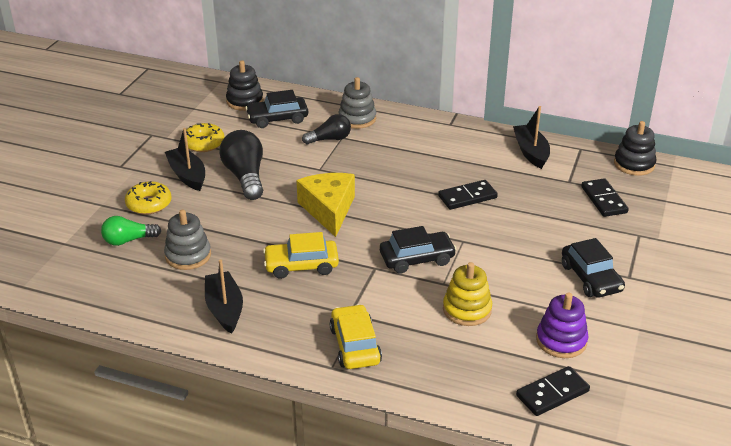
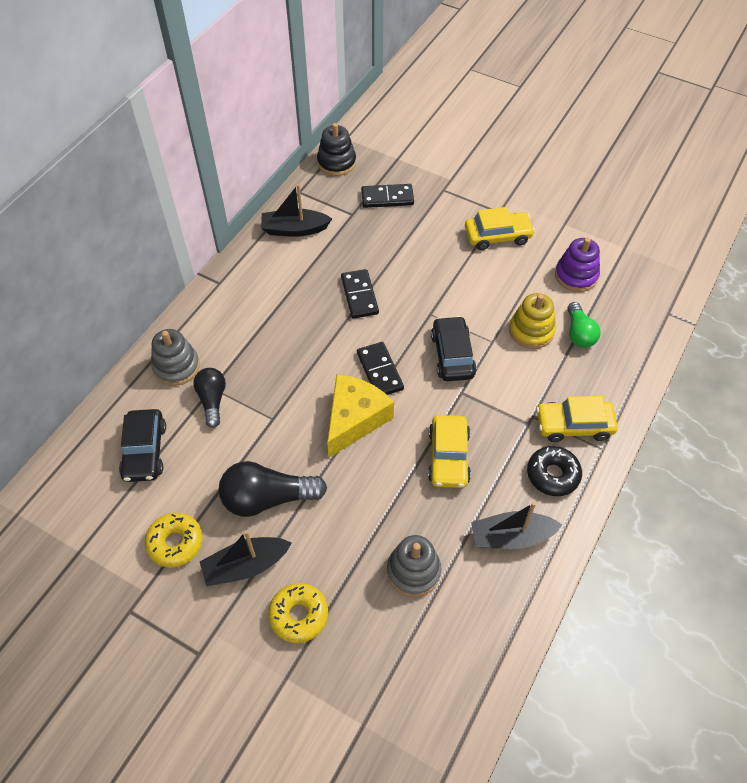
camera: 80 degrees left, 20 degrees up
green light bulb [101,216,161,246] -> green light bulb moved to [567,302,601,348]
black stacking toy [226,60,263,111] -> none
yellow cheese [296,173,355,237] -> yellow cheese turned 120 degrees clockwise [327,374,394,458]
black domino [516,366,590,416] -> black domino moved to [357,342,404,395]
black car [562,238,625,297] -> yellow car [465,207,535,250]
none -> black donut [527,446,582,496]

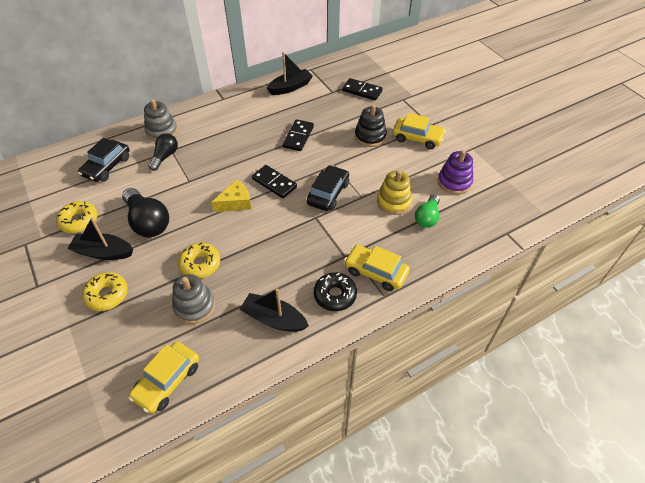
camera: 30 degrees right, 5 degrees down
black light bulb [218,461,327,517] -> black light bulb turned 150 degrees counterclockwise [122,188,169,237]
black boat [261,184,332,237] -> black boat turned 120 degrees clockwise [267,52,313,95]
black stacking toy [317,123,356,176] -> black stacking toy moved to [355,104,387,147]
yellow cheese [327,374,394,458] -> yellow cheese [211,179,252,212], size x0.66
black domino [357,342,404,395] -> black domino turned 60 degrees counterclockwise [252,165,297,198]
yellow car [428,415,471,488] -> yellow car moved to [129,341,199,414]
none -> yellow donut [178,243,220,279]

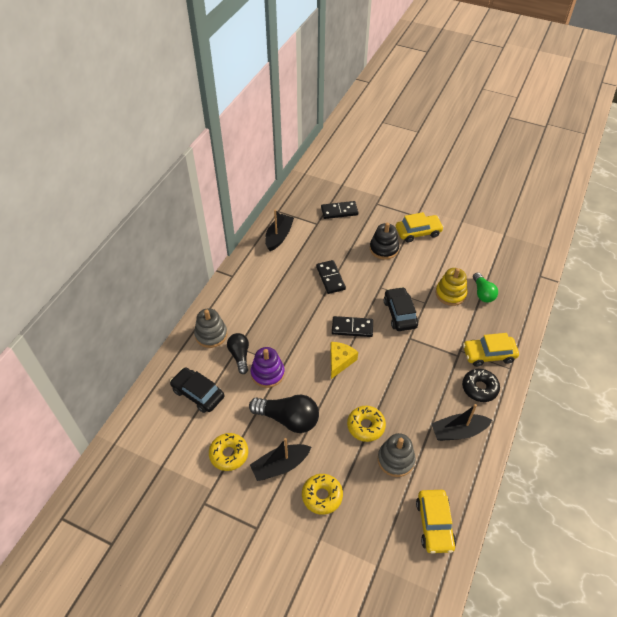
camera: 35 degrees left, 0 degrees up
black car [78,138,130,182] -> black car turned 135 degrees clockwise [170,367,224,413]
purple stacking toy [438,150,473,194] -> purple stacking toy moved to [251,347,285,388]

